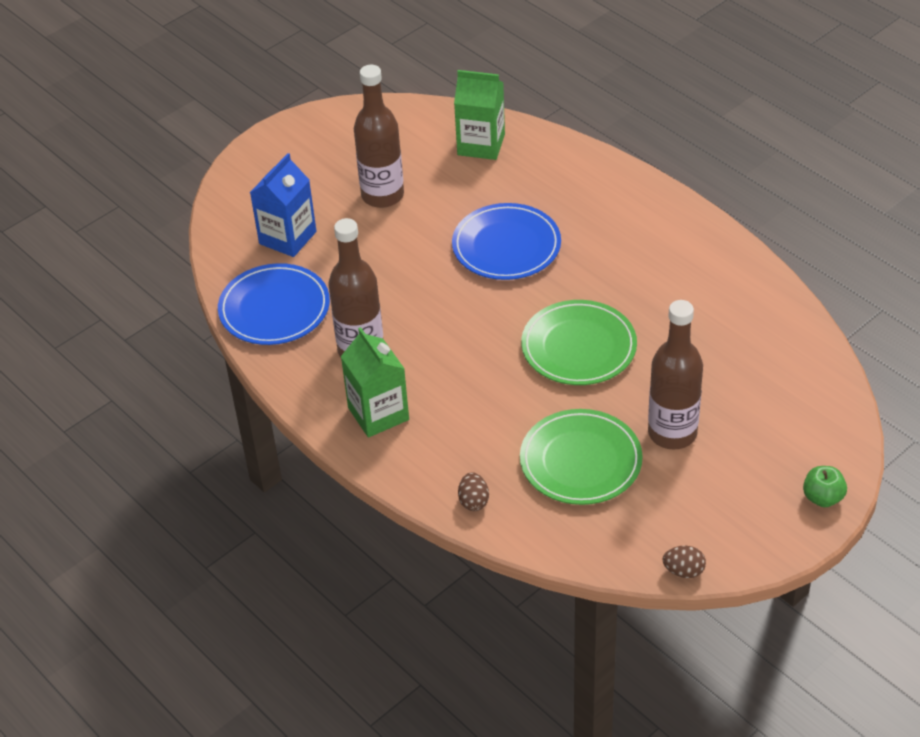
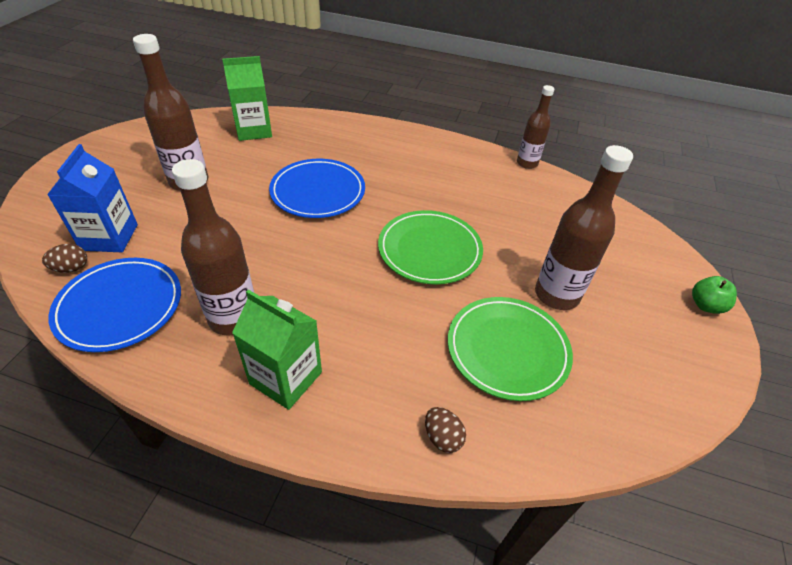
camera: 35 degrees left, 0 degrees up
brown egg [663,546,706,578] -> brown egg moved to [42,244,87,273]
none -> brown bottle [517,85,555,169]

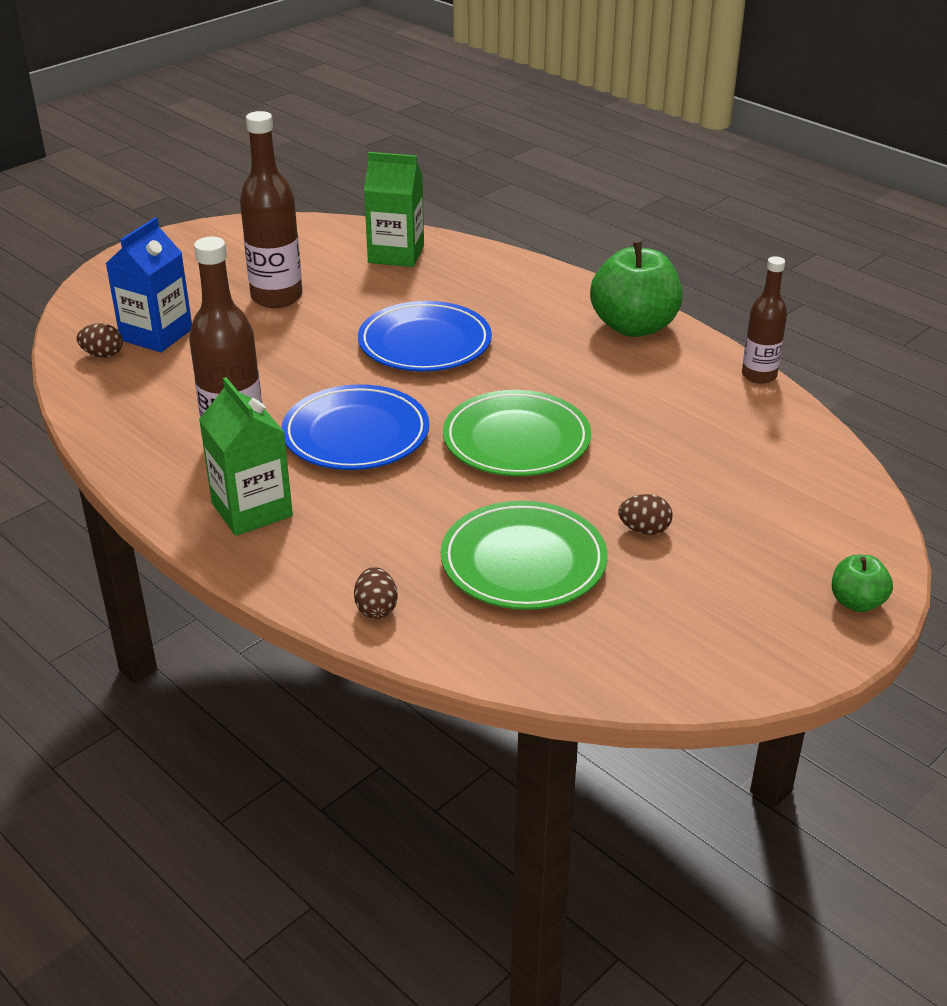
camera: 30 degrees right, 10 degrees down
blue plate [48,258,181,352] -> blue plate moved to [281,384,429,470]
brown bottle [535,145,633,310] -> brown egg [618,494,673,535]
none -> green apple [590,242,683,337]

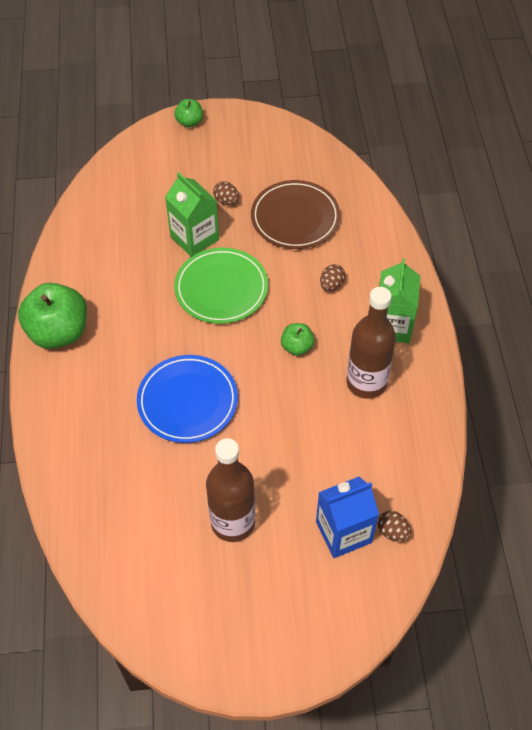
camera: 140 degrees left, 20 degrees up
blue plate [281,384,429,470] -> green apple [281,323,315,356]
brown egg [354,567,398,619] -> brown egg moved to [320,264,345,291]
green carton [364,152,424,267] -> green carton moved to [165,172,219,257]
green plate [441,501,607,610] -> brown plate [251,180,340,249]
brown bottle [742,256,787,384] -> none

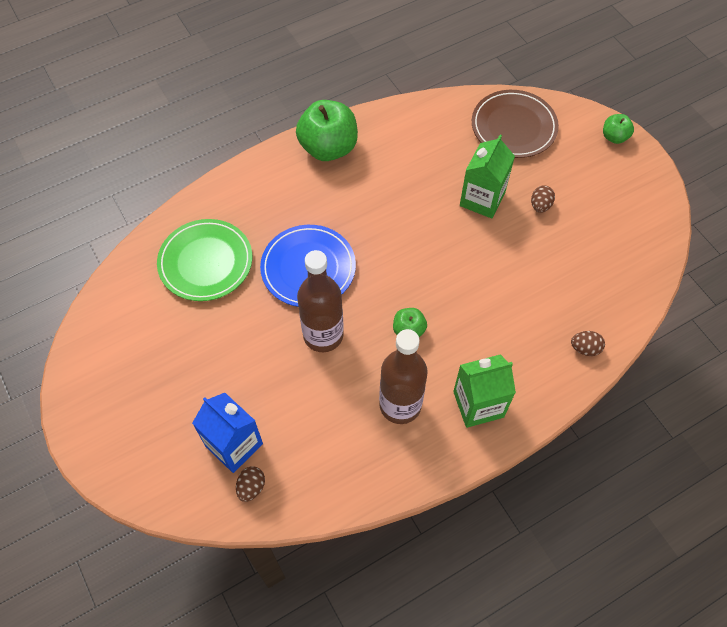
camera: 65 degrees right, 5 degrees up
green plate [174,248,268,324] -> green plate moved to [157,219,252,301]
brown bottle [206,438,255,542] -> brown bottle moved to [297,250,344,352]
brown plate [251,180,340,249] -> brown plate moved to [472,90,559,158]
brown egg [320,264,345,291] -> brown egg moved to [571,331,605,356]

